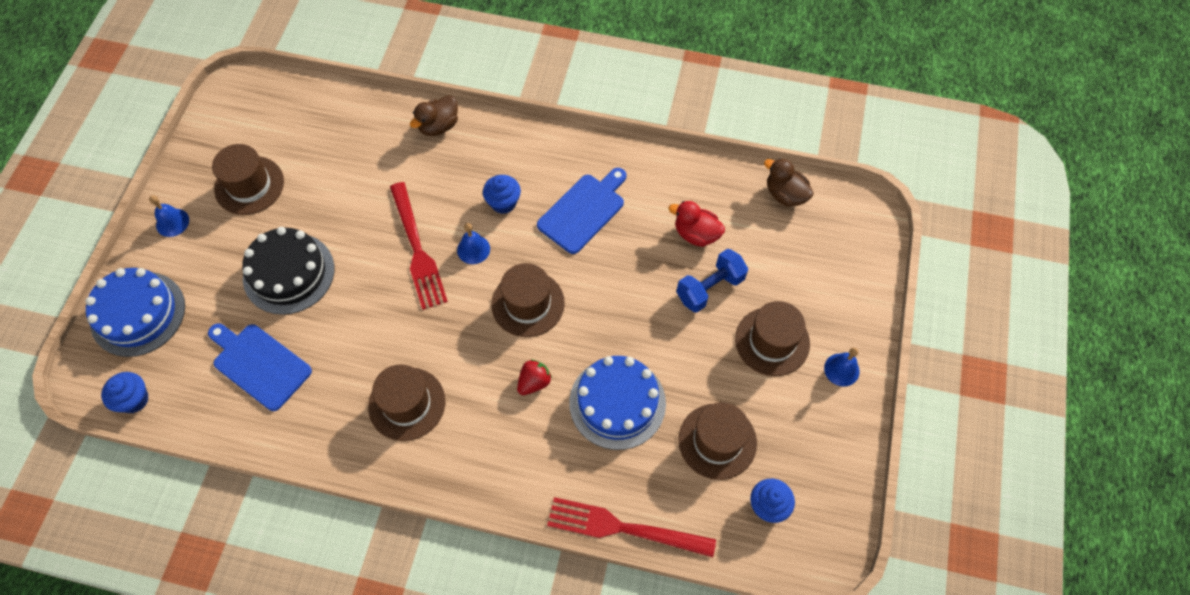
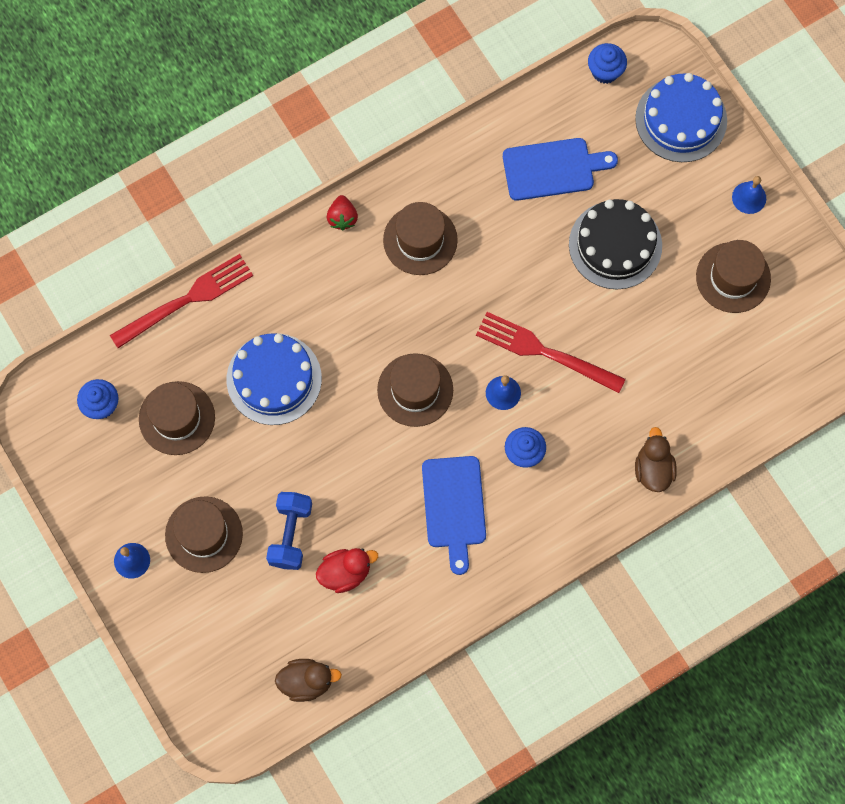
camera: 135 degrees right, 10 degrees up
red strawberry [517,359,552,395] -> red strawberry moved to [327,195,358,230]

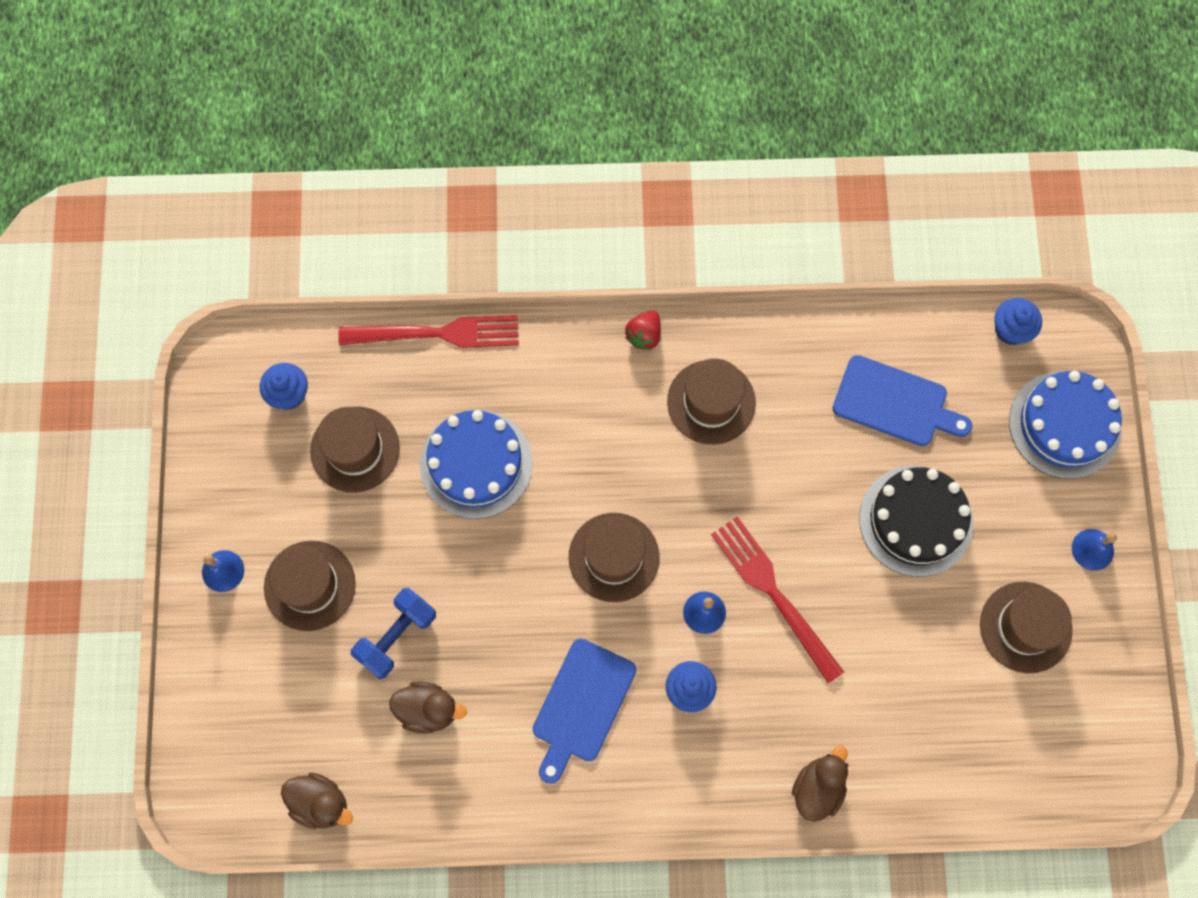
camera: 30 degrees right, 0 degrees up
red duck [316,548,378,593] -> brown duck [389,681,467,734]

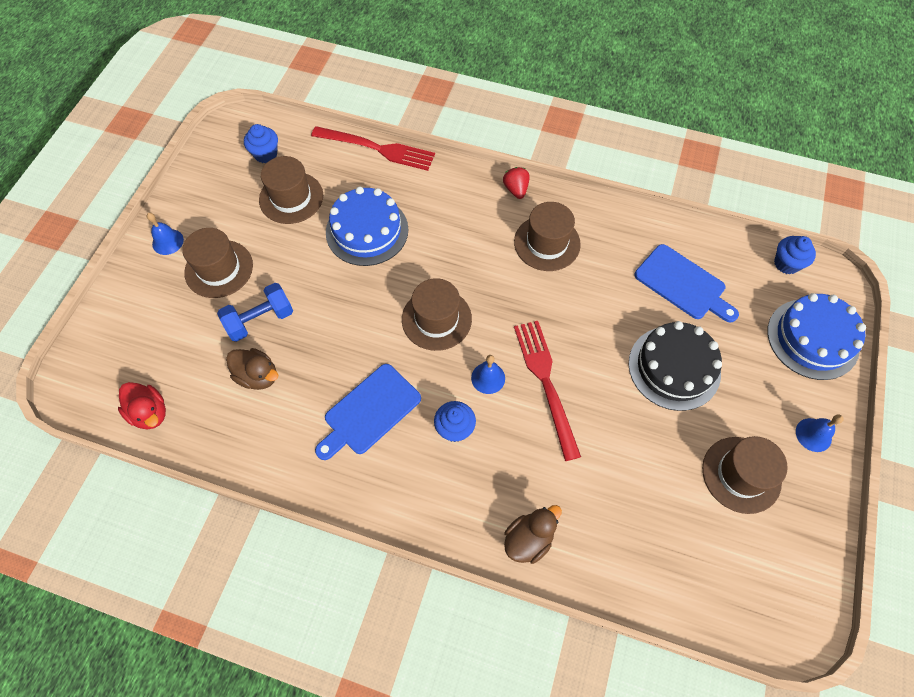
camera: 20 degrees right, 10 degrees down
brown duck [281,772,353,829] -> red duck [118,382,166,429]
red strawberry [625,310,661,350] -> red strawberry turned 120 degrees clockwise [503,167,529,199]

